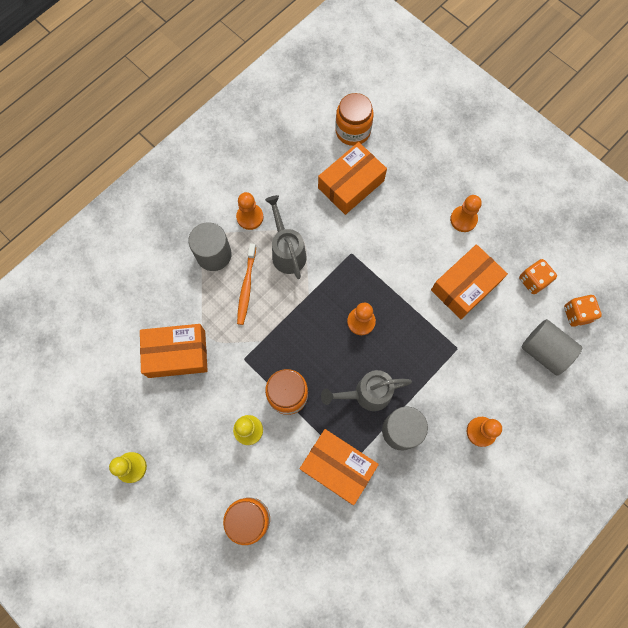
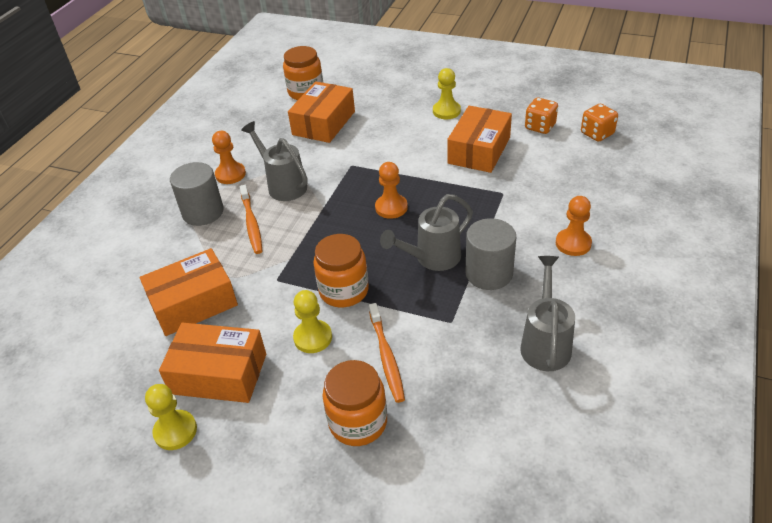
camera: 20 degrees left, 30 degrees down
orange box [300,429,379,505] -> orange box moved to [159,323,266,403]
orange pawn [450,195,482,232] -> yellow pawn [433,68,461,119]
grey cylinder [522,319,583,376] -> none
none -> orange toothbrush [369,303,405,403]
none -> grey watering can [520,256,575,371]

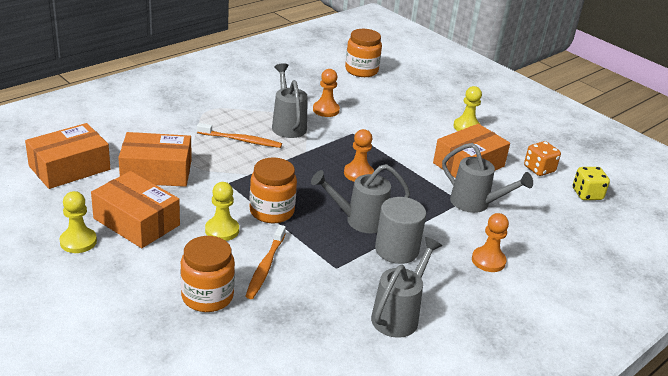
camera: 20 degrees right, 10 degrees down
grey cylinder [170,162,224,226] -> none
orange pawn [212,131,246,184] -> orange pawn moved to [313,69,340,117]
orange toothbrush [240,185,262,254] -> orange toothbrush turned 90 degrees counterclockwise [197,123,282,148]
orange box [288,81,355,143] -> orange box moved to [25,123,110,189]
orange dice [581,104,618,142] -> yellow dice [573,167,610,200]
none -> grey watering can [442,143,533,213]

